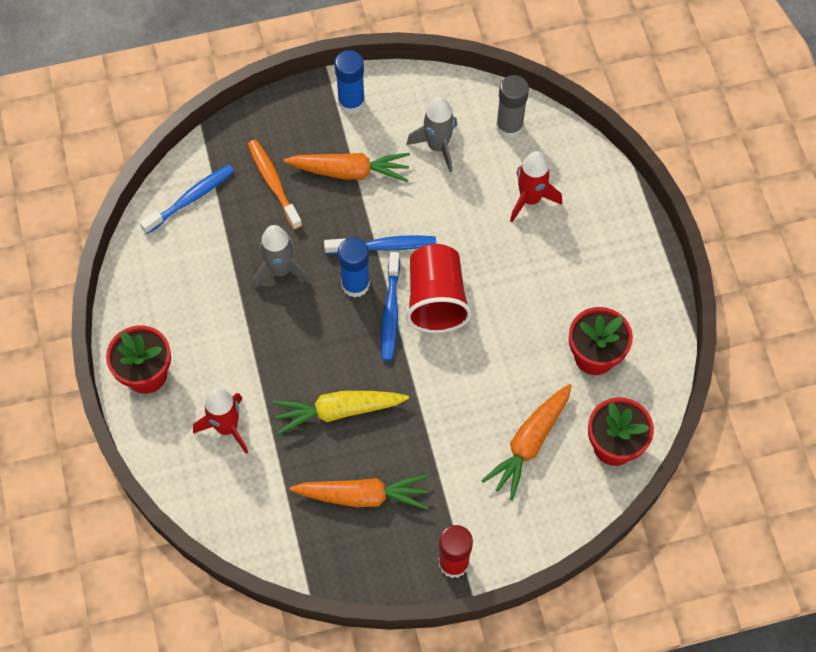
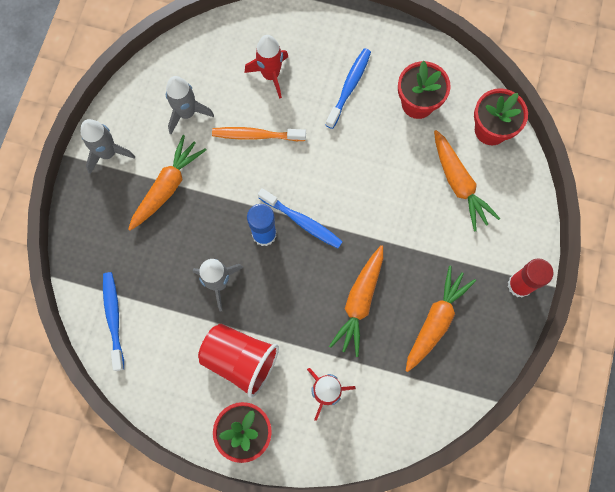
camera: 60 degrees left, 10 degrees up
orange toothbrush [248,140,302,230] -> orange toothbrush moved to [212,127,306,141]
yellow carrot [272,391,409,435] -> orange carrot [329,245,383,357]
blue toothbrush [324,235,436,254] -> blue toothbrush moved to [326,48,371,129]
blue glue stick [335,50,365,114] -> grey rocket [81,119,135,174]
red cup [406,244,472,333] -> red cup moved to [198,324,279,398]
grey glue stick [496,75,529,138] -> none

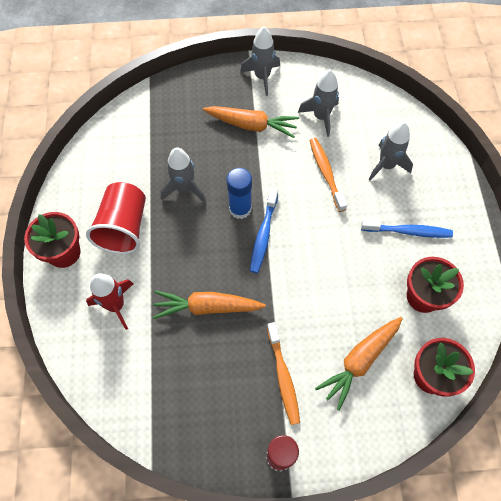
camera: 70 degrees right, 10 degrees down
blue toothbrush [103,272,124,371] -> none
red rocket [244,35,288,99] -> grey rocket [369,122,413,181]
orange carrot [406,266,476,372] -> none
none -> orange toothbrush [267,322,300,425]

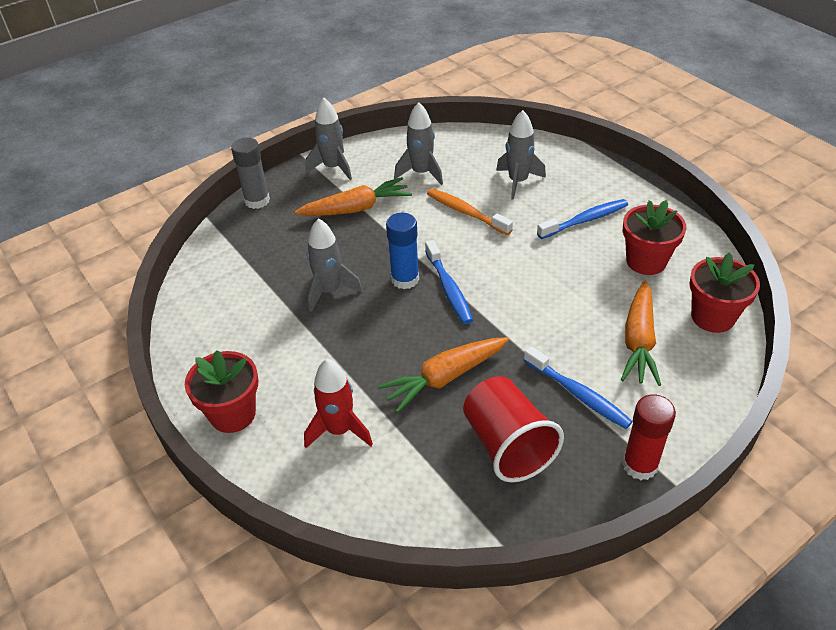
camera: 30 degrees left, 20 degrees down
red cup [86,182,146,254] -> red cup moved to [463,376,564,482]
orange toothbrush [267,322,300,425] -> blue toothbrush [524,346,633,429]
none -> grey glue stick [231,138,270,209]

